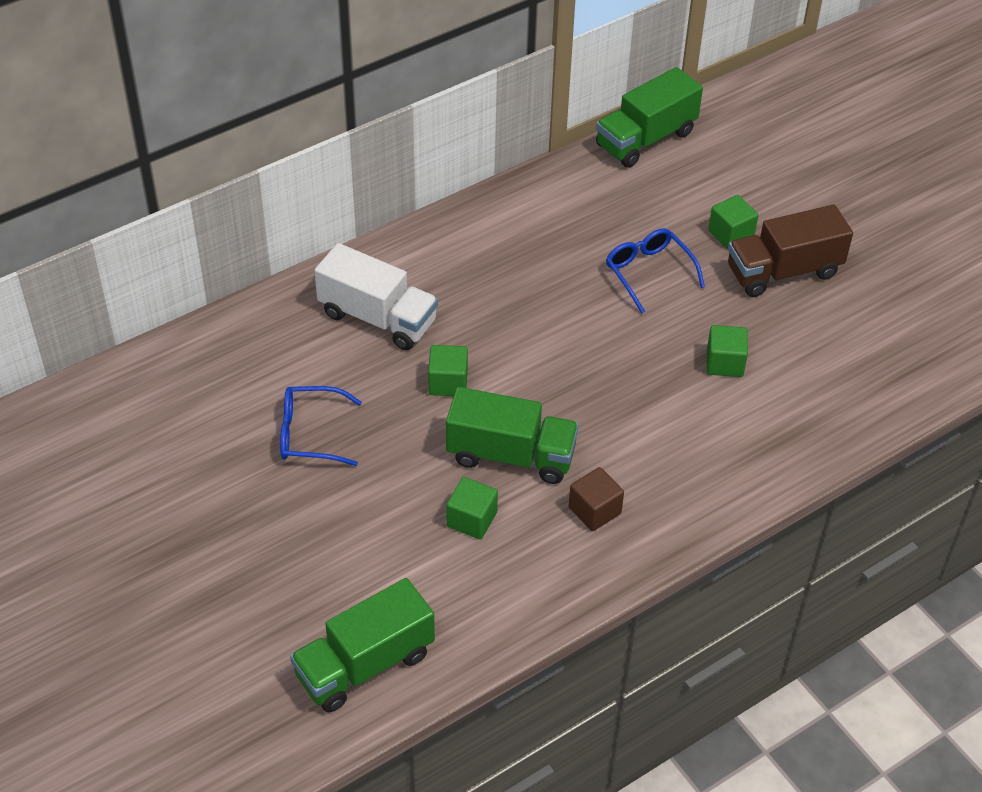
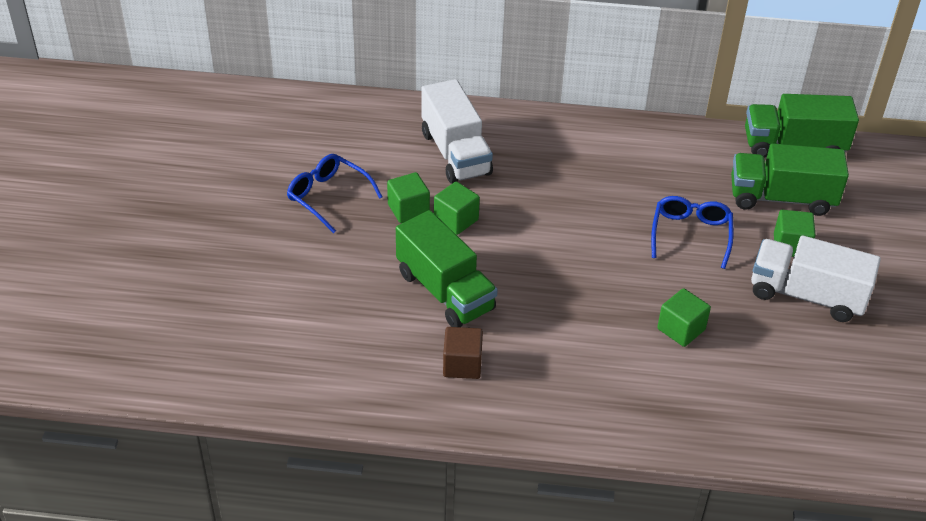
camera: 40 degrees right, 5 degrees down
green truck [290,578,435,712] -> green truck moved to [731,143,849,216]
green cube [446,477,498,539] -> green cube moved to [387,172,430,223]
brown truck [728,205,853,297] -> white truck [751,235,881,322]

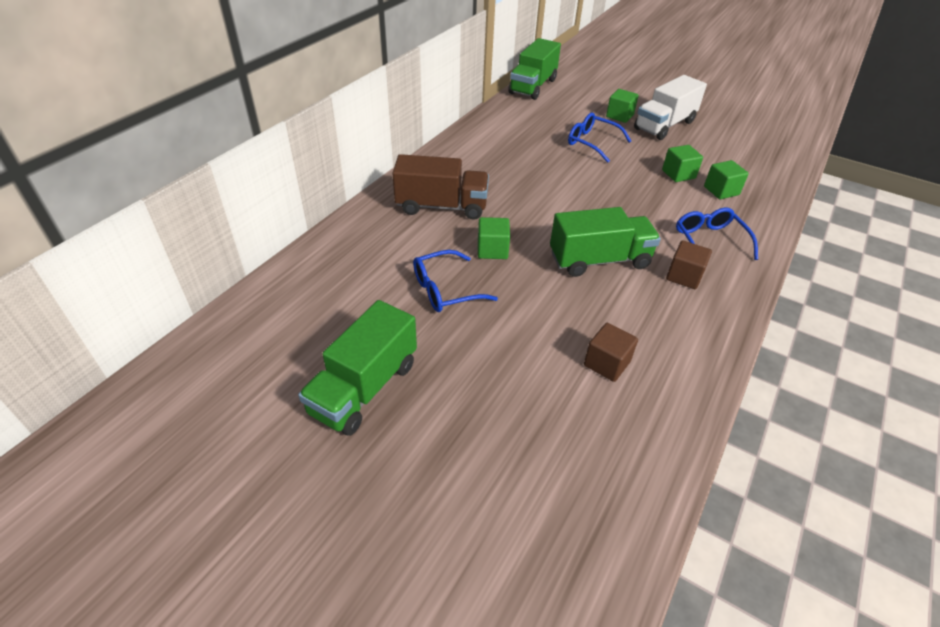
camera: 65 degrees left, 0 degrees up
white truck [421,79,493,184] -> brown truck [392,154,489,220]
green cube [434,181,480,235] -> green cube moved to [704,160,749,199]
green truck [731,143,849,216] -> green truck moved to [298,300,417,436]
none -> brown cube [584,323,638,382]
none -> blue glasses [676,208,758,260]

